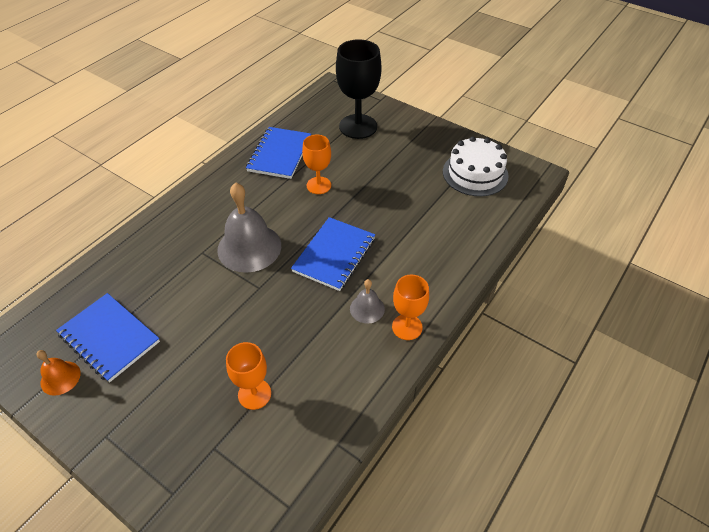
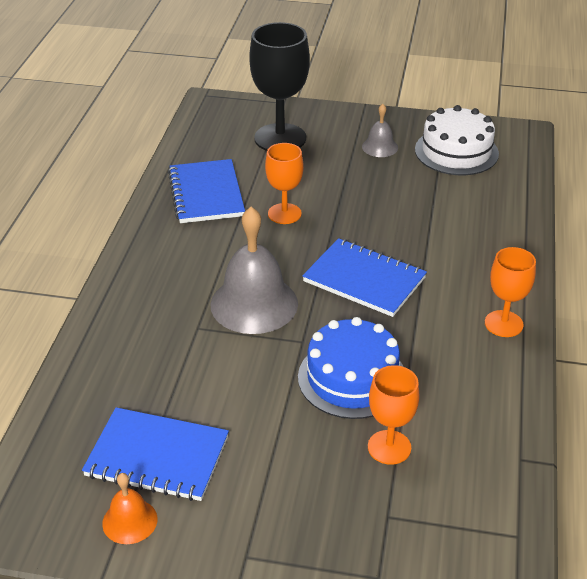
camera: 25 degrees left, 10 degrees down
blue notebook [291,217,375,291] -> blue notebook turned 60 degrees counterclockwise [302,238,427,317]
grey bell [350,279,385,324] -> grey bell moved to [362,104,398,157]
none -> blue cake [298,317,403,419]

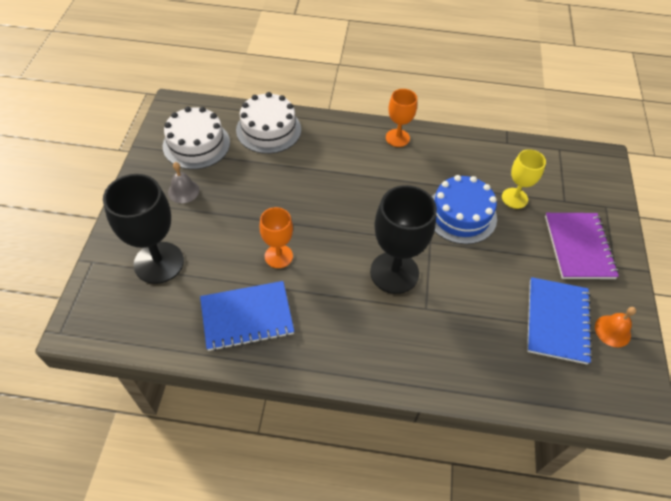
camera: 95 degrees left, 15 degrees up
grey bell [210,207,298,334] -> black goblet [370,185,437,294]
blue notebook [302,238,427,317] -> none
orange goblet [368,365,420,465] -> yellow goblet [502,149,546,209]
none -> white cake [236,92,301,154]
none -> purple notebook [545,213,619,279]

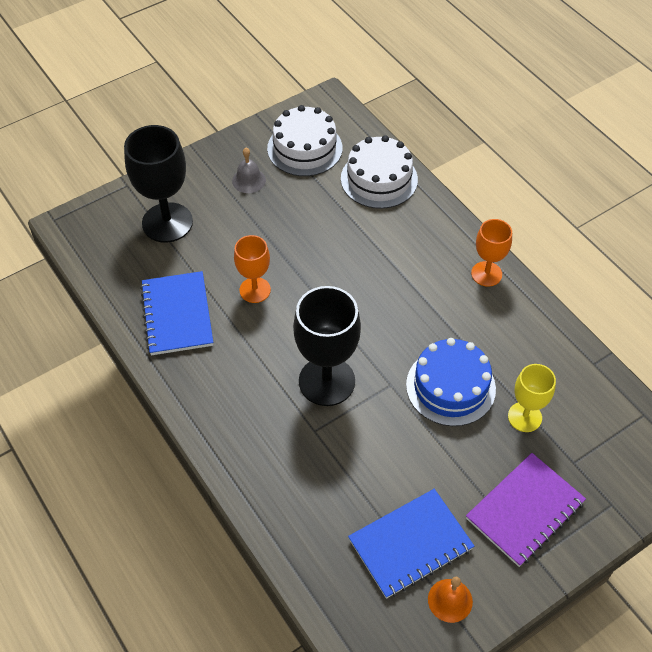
camera: 50 degrees right, 0 degrees up
blue notebook [200,281,294,351] -> blue notebook turned 45 degrees clockwise [140,271,213,355]

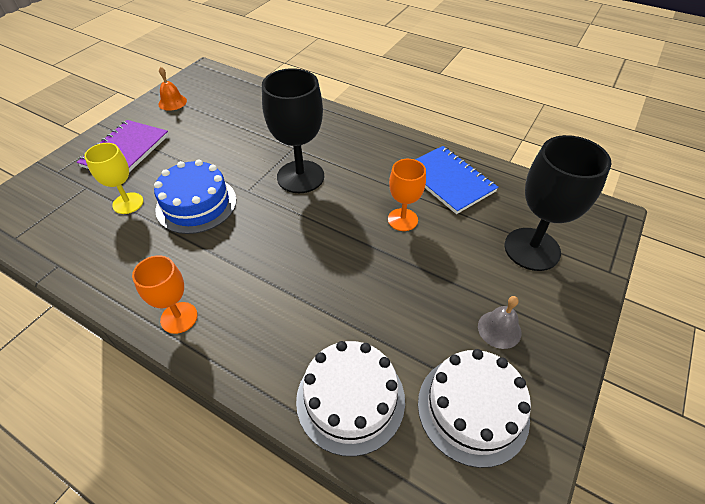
camera: 155 degrees right, 5 degrees down
blue notebook [348,489,474,599] -> none

